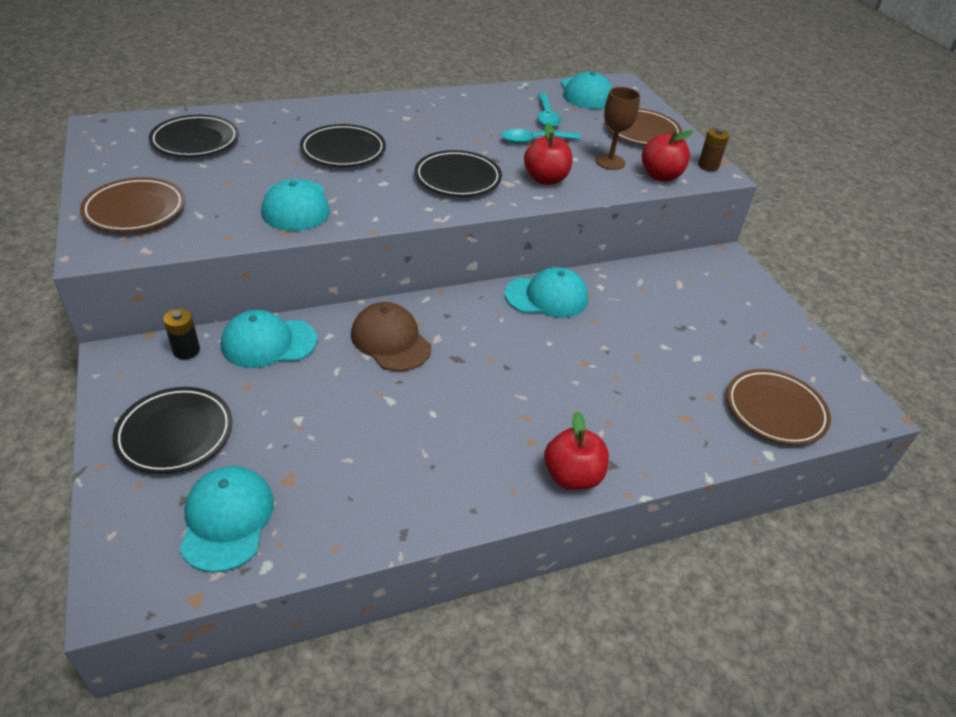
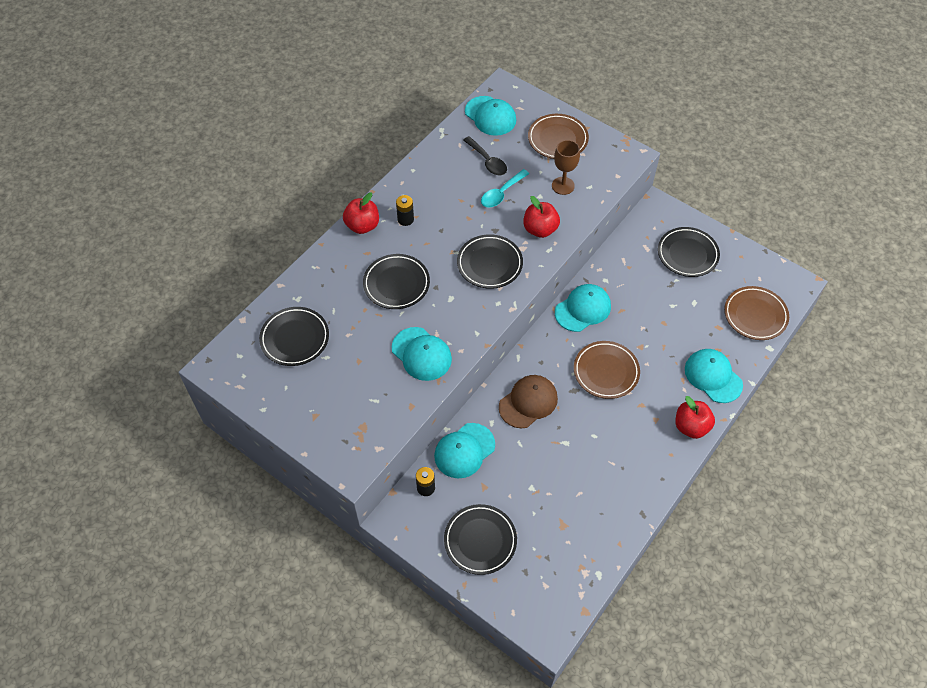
camera: 30 degrees left, 15 degrees up
brown plate [80,177,185,232] -> brown plate moved to [574,341,640,399]
turquoise cap [180,466,274,573] -> turquoise cap moved to [685,349,743,403]
brown cap [351,302,431,371] -> brown cap turned 120 degrees clockwise [499,375,558,428]
turquoise spoon [538,93,561,127] -> black spoon [463,136,507,175]
red apple [642,130,693,181] -> red apple moved to [343,192,379,234]
brown battery [698,128,729,171] -> none
none -> black battery [396,195,414,226]
none -> black plate [658,227,720,277]

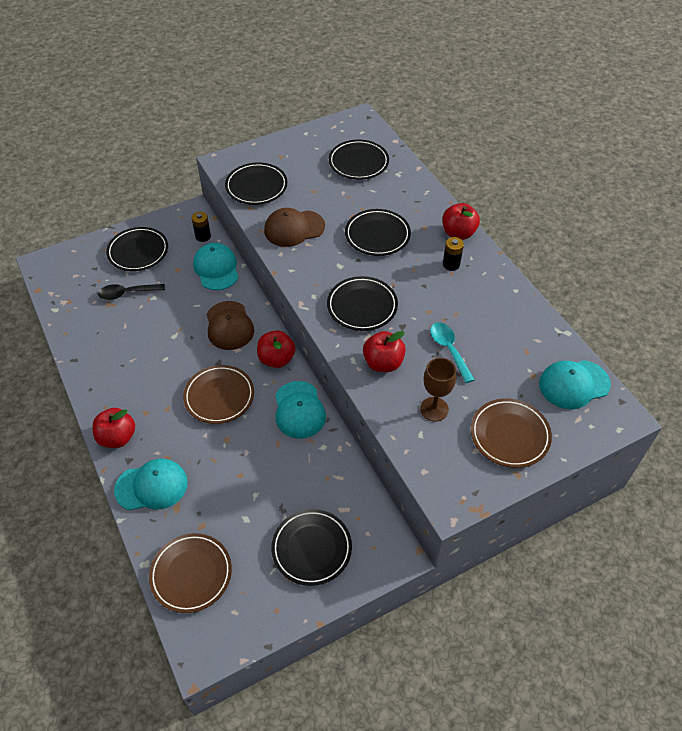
camera: 115 degrees right, 5 degrees down
turquoise cap [392,327,452,381] -> brown cap [264,208,325,247]
black spoon [463,136,507,175] -> black spoon moved to [98,284,165,300]
none -> black plate [225,162,288,205]
none -> red apple [257,330,296,368]

